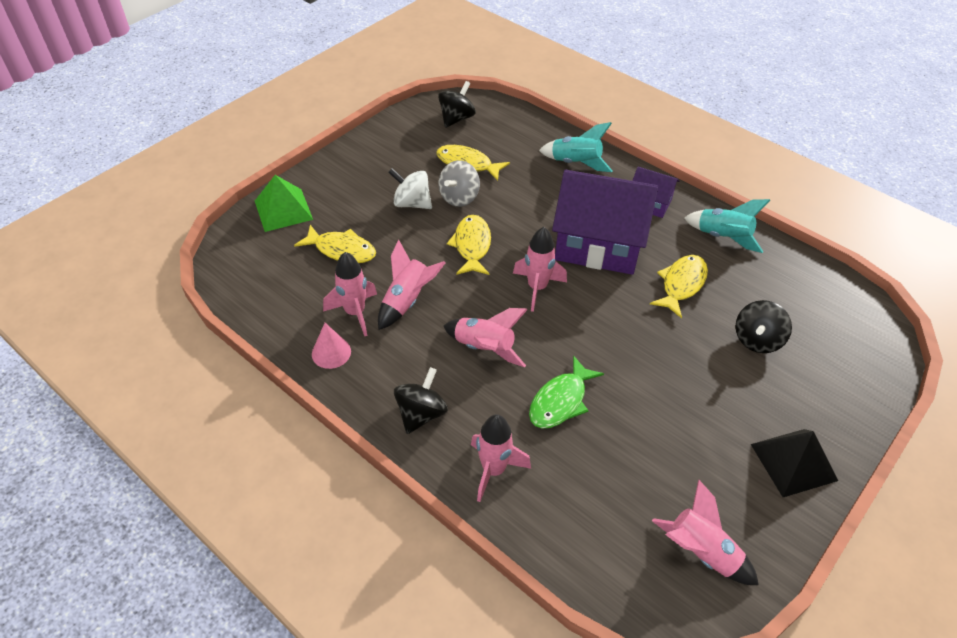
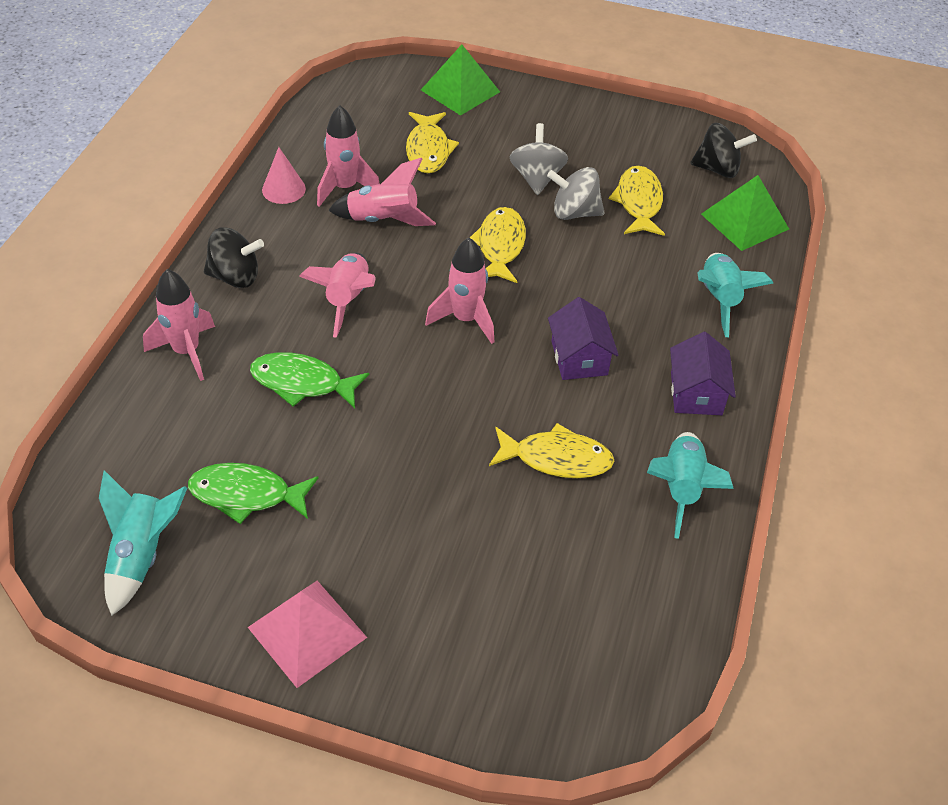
camera: 65 degrees right, 0 degrees up
white spinning top [388,168,432,209] -> grey spinning top [510,123,568,195]
yellow fish [447,215,491,275] -> yellow fish turned 60 degrees counterclockwise [470,207,526,283]
purple house [552,170,658,275] -> purple house [548,297,619,380], size x0.48
pink rocket [652,479,759,585] -> turquoise rocket [99,470,187,616]
black spinning top [735,300,792,353] -> none
black pyramid [751,429,838,497] -> pink pyramid [248,581,367,688]
none -> green fish [188,463,318,524]
none -> green pyramid [701,175,789,251]

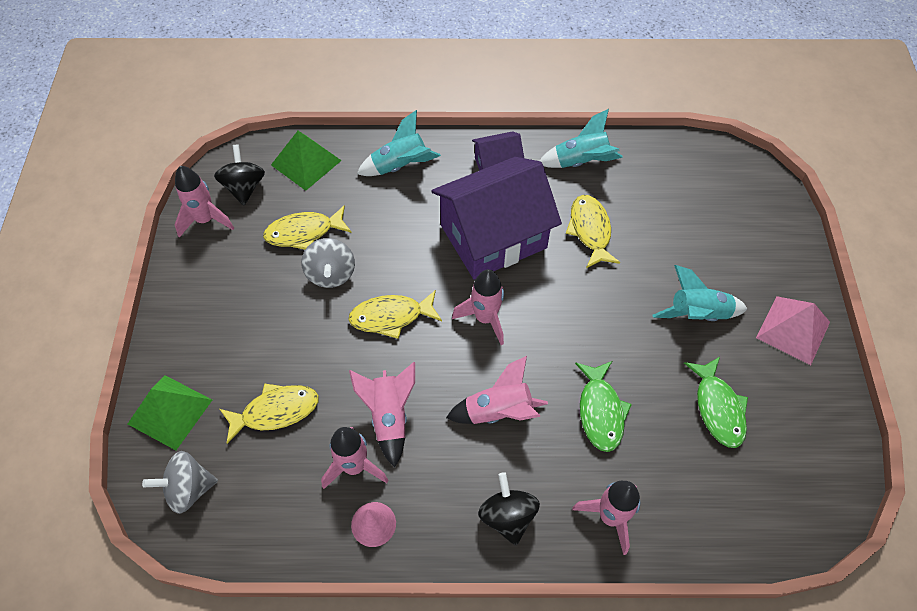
camera: 105 degrees left, 10 degrees up
turquoise rocket [99,470,187,616] -> turquoise rocket moved to [652,265,747,321]
grey spinning top [510,123,568,195] -> grey spinning top moved to [142,451,218,514]
purple house [548,297,619,380] -> purple house [431,157,562,280], size x2.07
none -> pink rocket [174,166,234,238]

